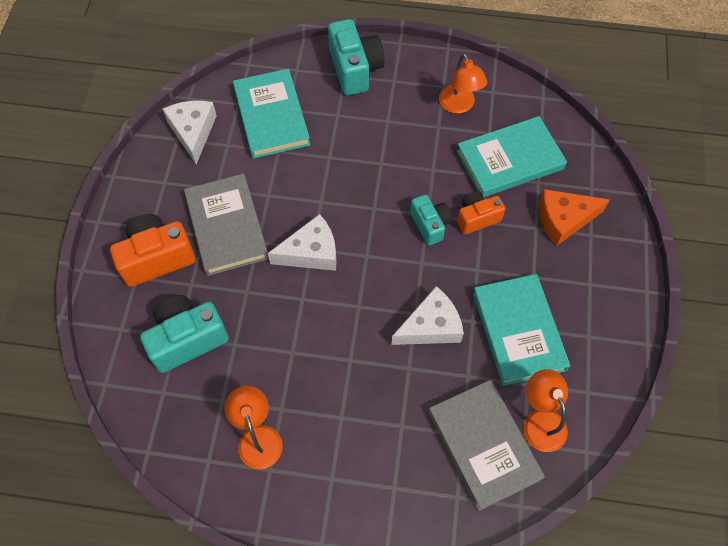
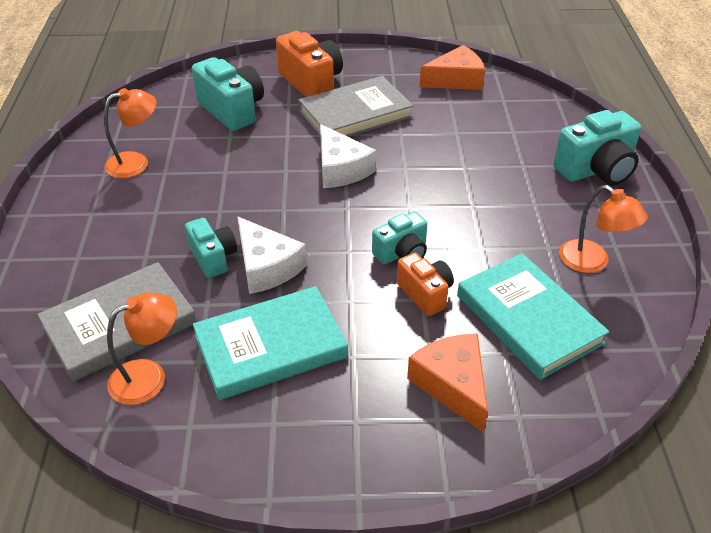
camera: 80 degrees right, 20 degrees down
white cheese [163,101,217,164] -> orange cheese [419,45,485,90]
turquoise book [233,69,310,159] -> none
orange lamp [439,53,487,114] -> orange lamp turned 105 degrees counterclockwise [559,185,648,273]
none -> turquoise camera [185,218,237,278]

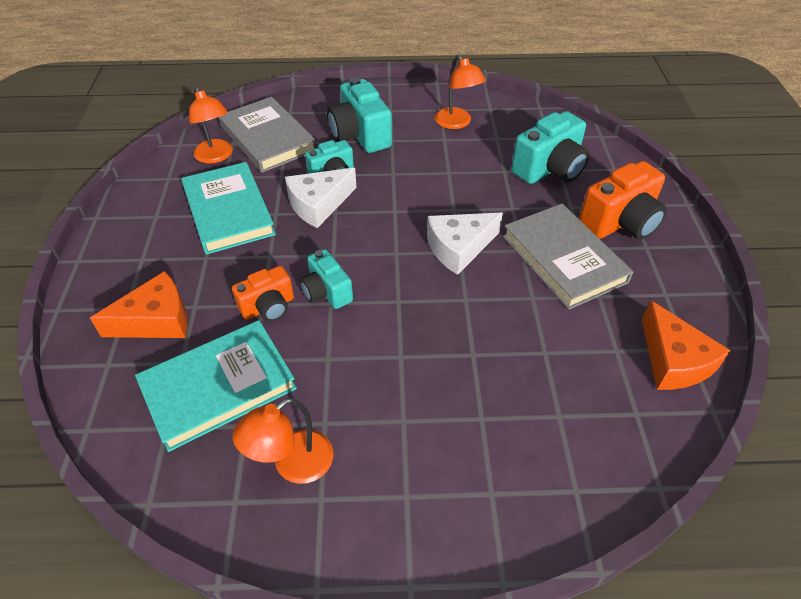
camera: 90 degrees right, 5 degrees up
turquoise camera [553,110,641,186] -> turquoise camera moved to [327,77,392,153]

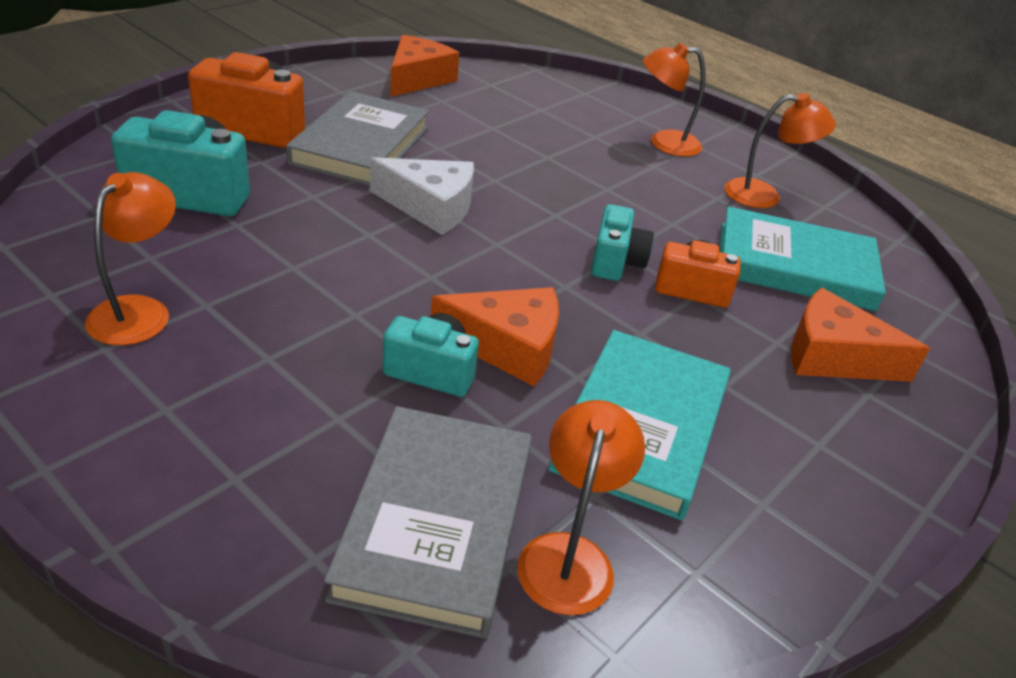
camera: 140 degrees left, 10 degrees down
white cheese [285,168,357,228] -> orange cheese [431,287,559,387]
turquoise camera [327,77,392,153] -> none
none -> orange lamp [643,43,705,157]

